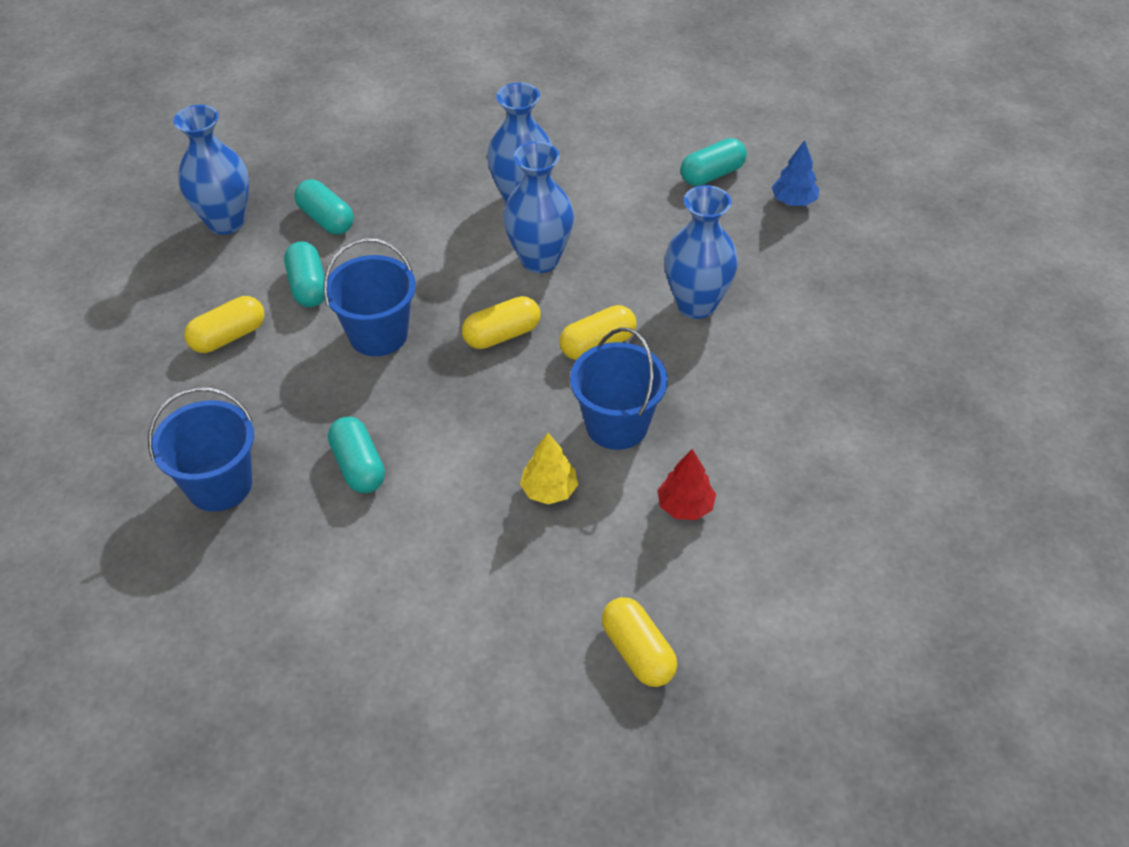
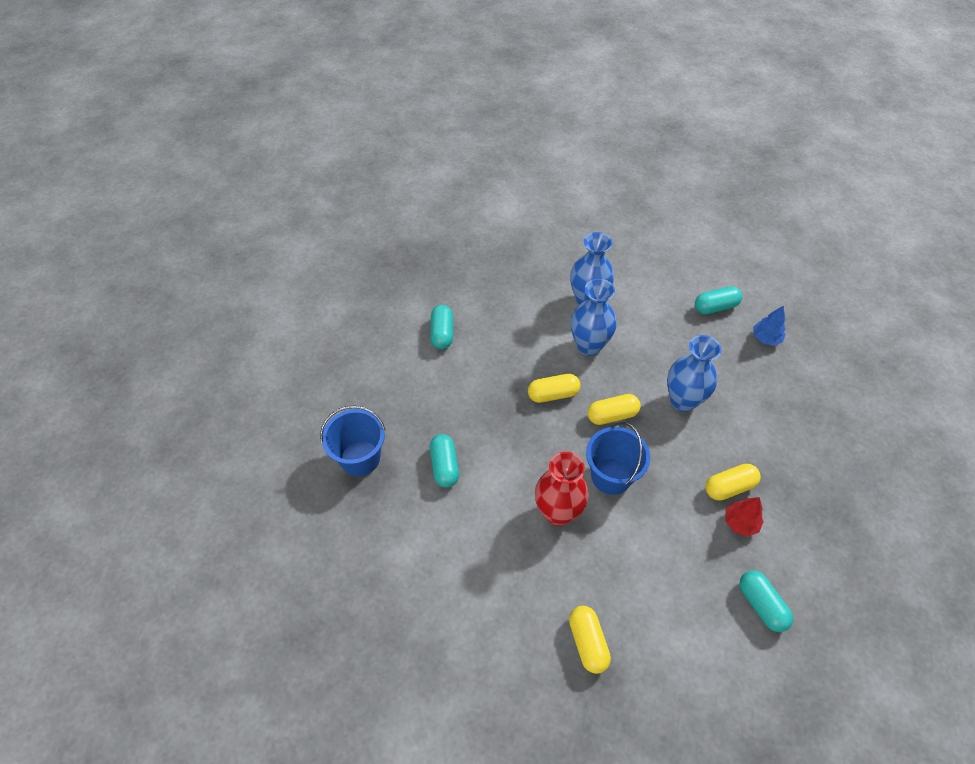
camera: 15 degrees right, 5 degrees up
blue vase [173,105,249,235] -> none
yellow capsule [184,296,265,353] -> yellow capsule moved to [705,464,761,501]
turquoise capsule [294,180,354,235] -> turquoise capsule moved to [739,570,793,632]
blue bucket [324,238,416,356] -> none
yellow tree [520,433,578,505] -> red vase [535,452,589,526]
red tree [657,449,716,520] -> red tree moved to [725,497,764,537]

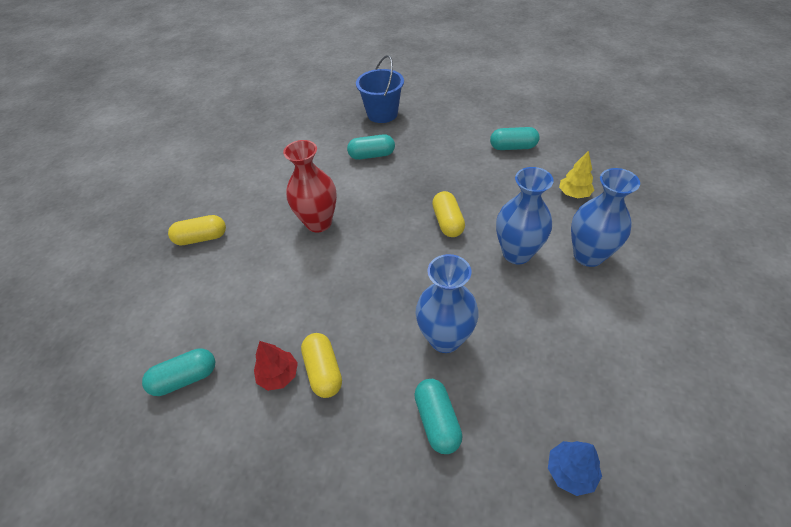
camera: 95 degrees right, 5 degrees down
blue bucket [586,422,650,495] -> none
yellow capsule [587,394,641,425] -> none
turquoise capsule [695,286,742,314] -> turquoise capsule moved to [414,379,462,454]
none -> yellow tree [559,150,594,198]

